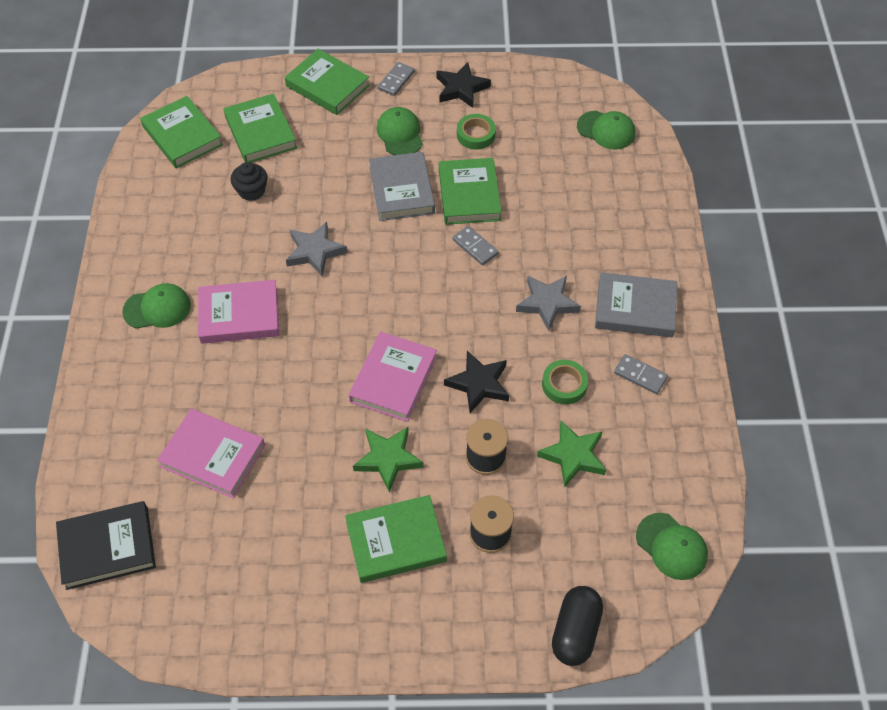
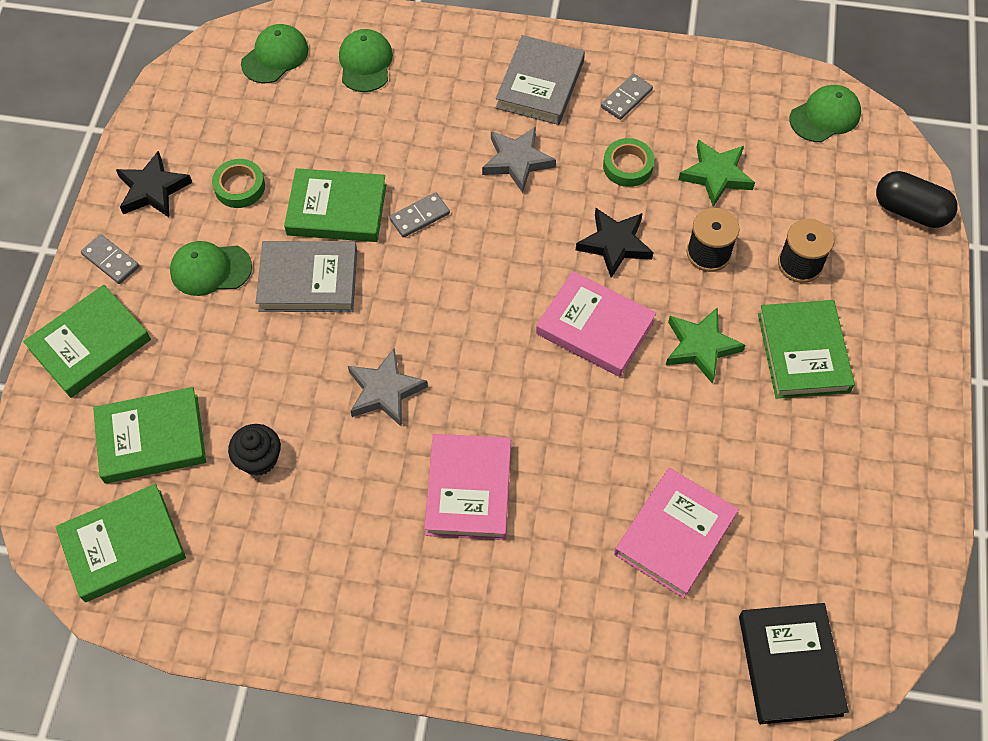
camera: 80 degrees left, 5 degrees up
green cap [122,283,191,329] -> green cap moved to [339,29,393,92]

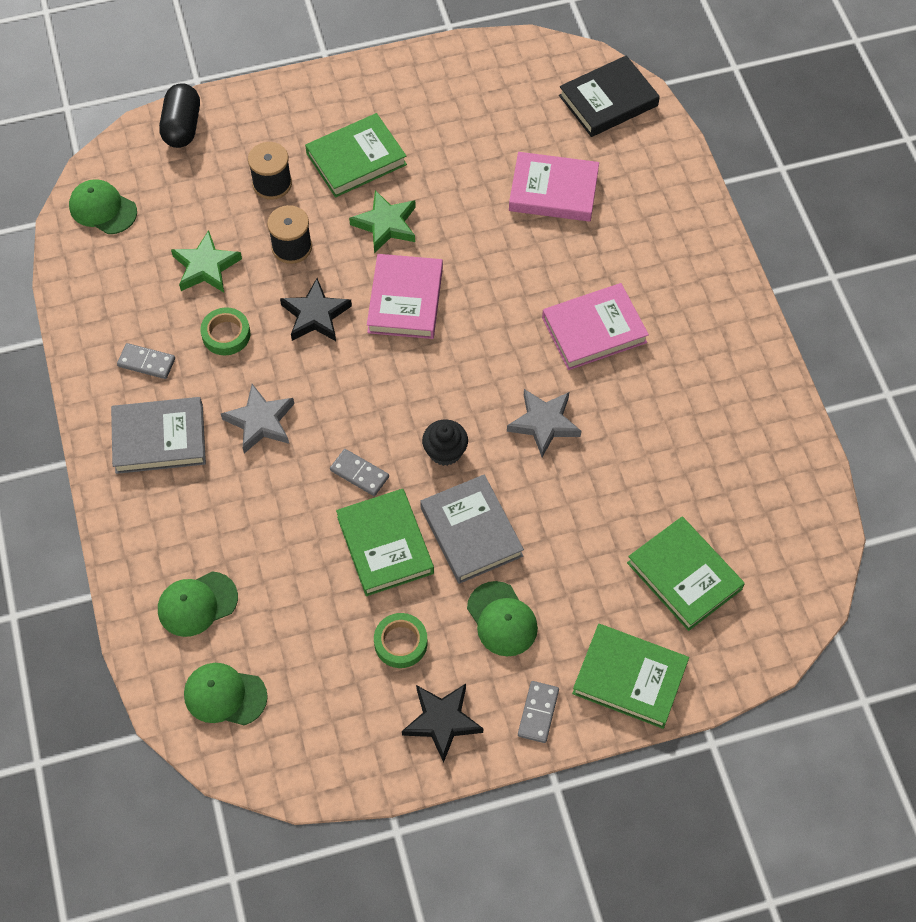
camera: 115 degrees left, 0 degrees up
green book [55,484,186,602] -> none
black cupcake [228,424,281,476] -> black cupcake moved to [422,419,468,466]

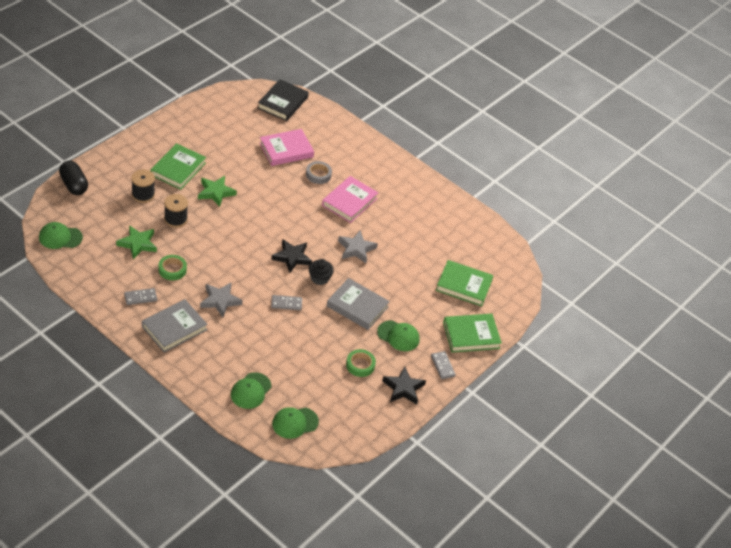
camera: 40 degrees left, 15 degrees down
black star [280,278,352,341] -> black star moved to [271,239,312,273]
green book [336,489,434,596] -> none
pink book [367,254,443,339] -> none
none -> grey tape [306,161,332,184]

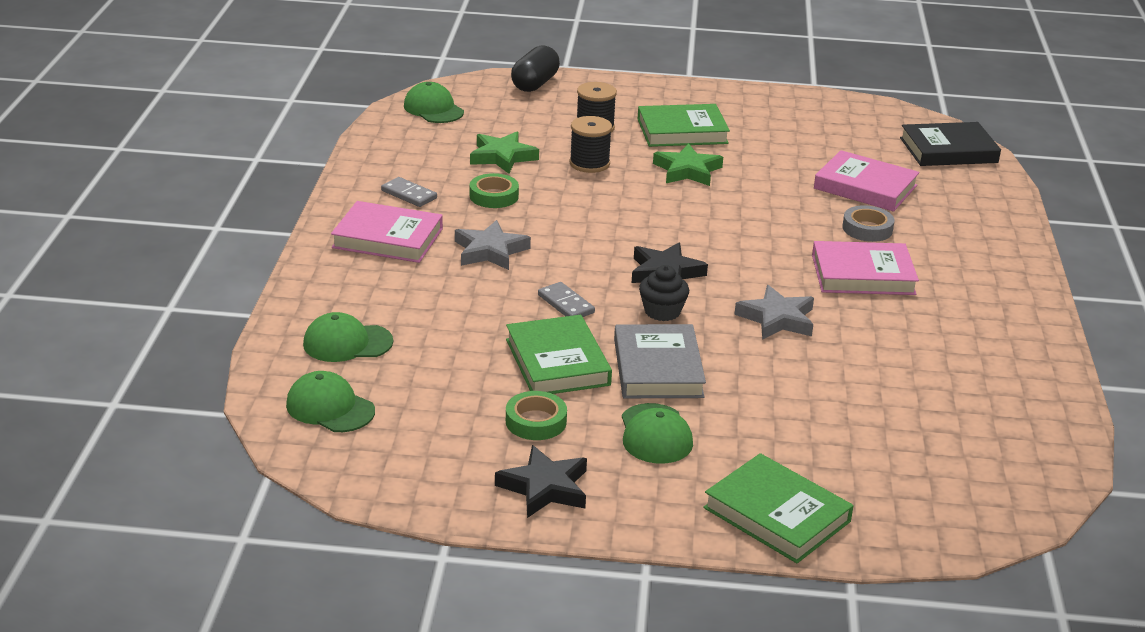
camera: 60 degrees right, 15 degrees down
grey book [142,299,208,353] -> pink book [331,201,443,263]
grey domino [431,351,456,379] -> none
green book [436,260,494,306] -> green book moved to [506,315,612,394]

